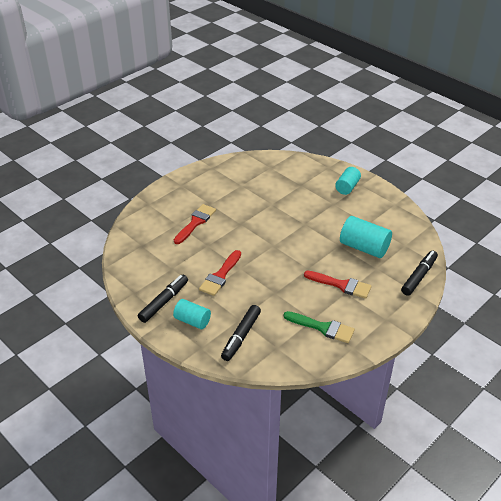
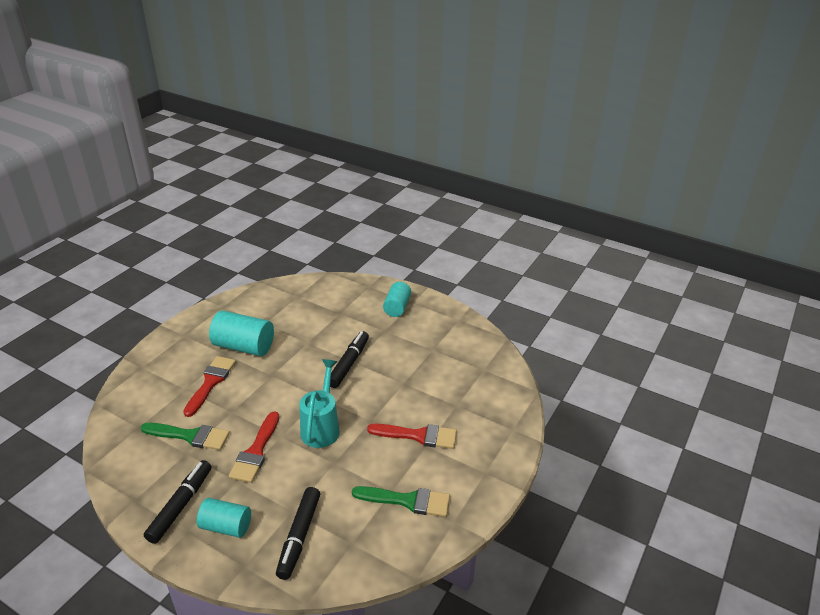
camera: 15 degrees left, 5 degrees down
turquoise cylinder [340,216,392,258] -> turquoise cylinder moved to [209,311,274,356]
black marker [401,250,438,296] -> black marker moved to [330,331,369,388]
none -> green brush [141,423,230,450]
none -> turquoise watering can [299,359,340,448]

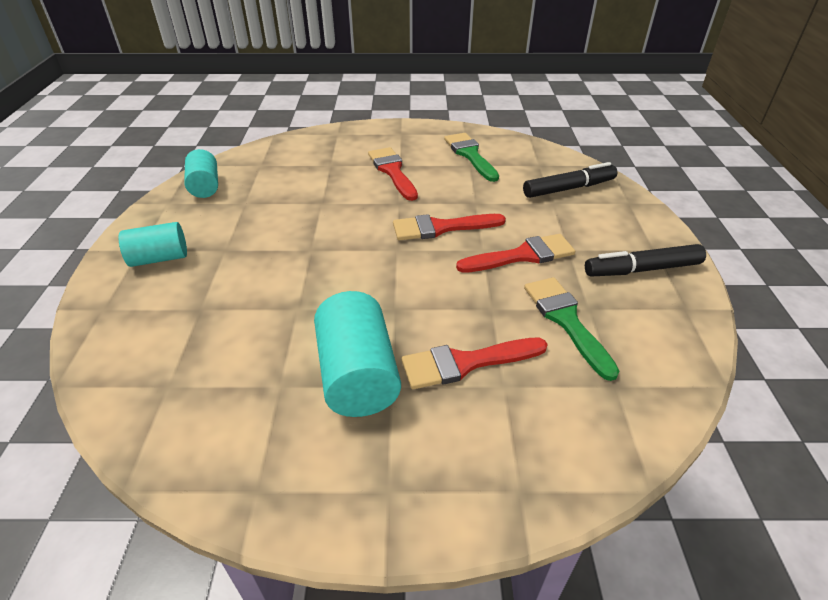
camera: 120 degrees left, 5 degrees up
turquoise cylinder [197,498,251,538] -> turquoise cylinder moved to [184,149,218,198]
turquoise watering can [299,359,340,448] -> red brush [393,214,506,240]
black marker [330,331,369,388] -> none

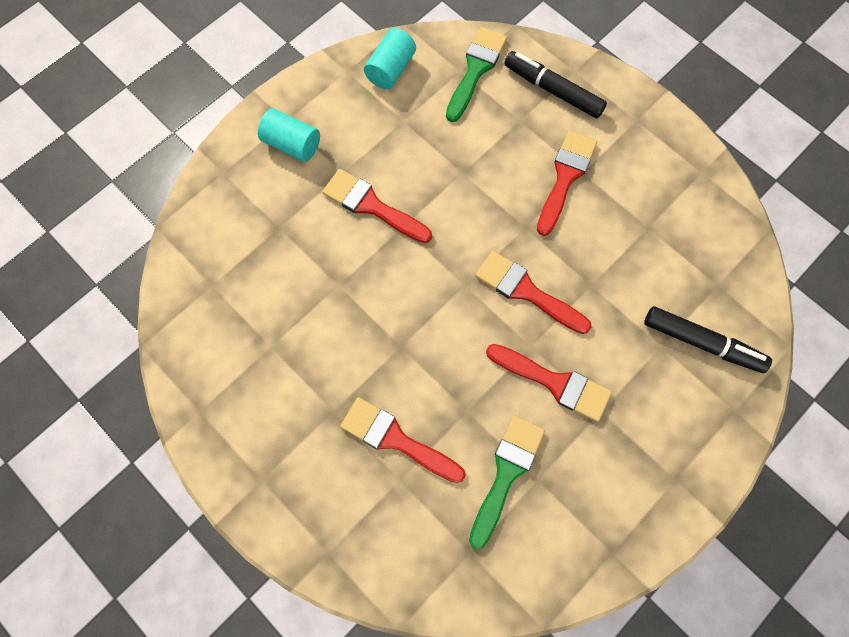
camera: 45 degrees right, 30 degrees up
turquoise cylinder [314,291,401,417] -> none
green brush [444,133,499,182] -> green brush moved to [446,27,507,122]
black marker [585,244,706,276] -> black marker moved to [504,51,607,119]
none -> red brush [322,169,432,243]

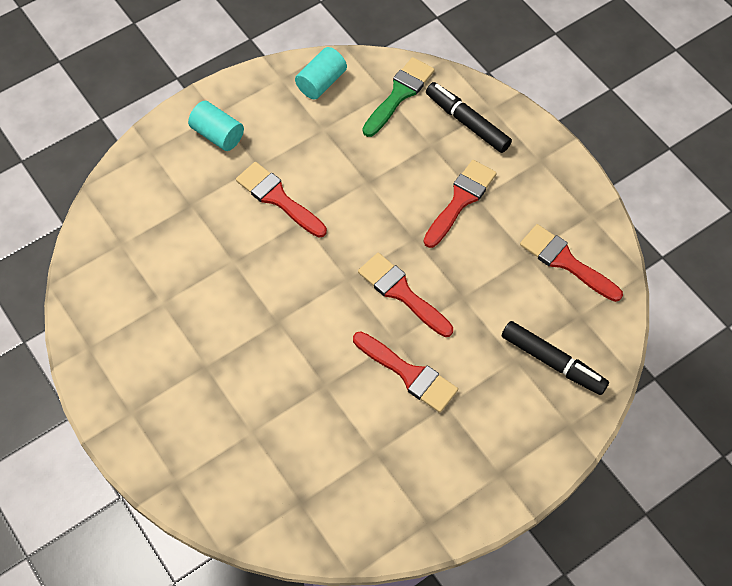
camera: 10 degrees right, 10 degrees down
red brush [340,397,466,483] -> red brush moved to [520,224,623,302]
green brush [469,416,545,550] -> none

